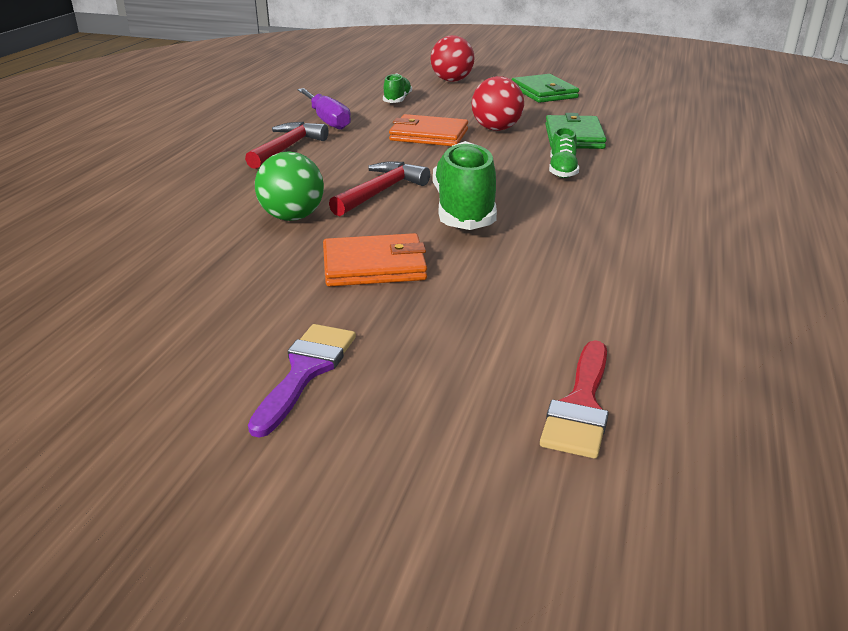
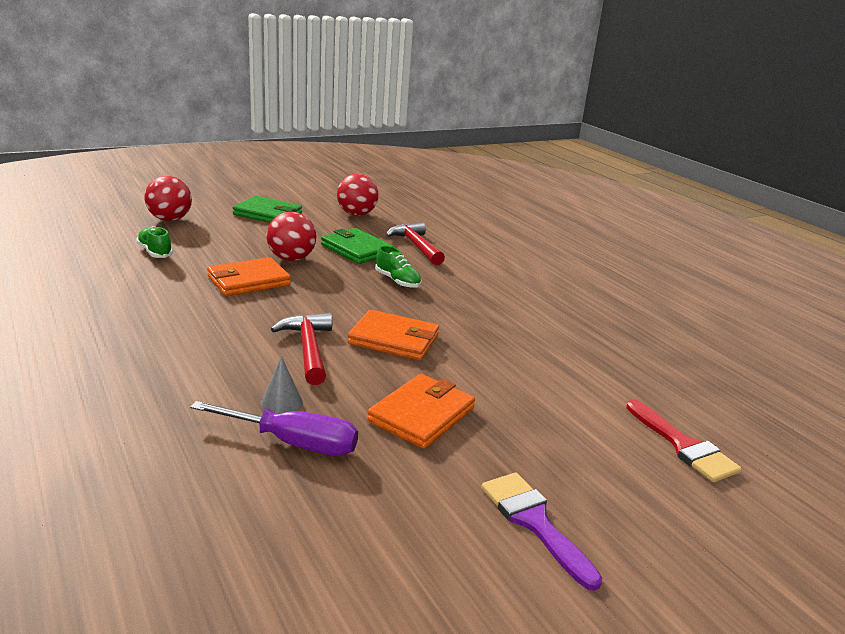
camera: 50 degrees left, 5 degrees down
red hammer [245,122,329,169] -> red hammer moved to [385,222,445,265]
green ball [255,152,324,221] -> grey cone [260,356,303,414]
purple screwdriver [298,88,351,130] -> purple screwdriver moved to [190,401,358,456]
green shoe [433,141,497,230] -> orange wallet [348,310,439,360]
none -> red ball [337,174,378,216]

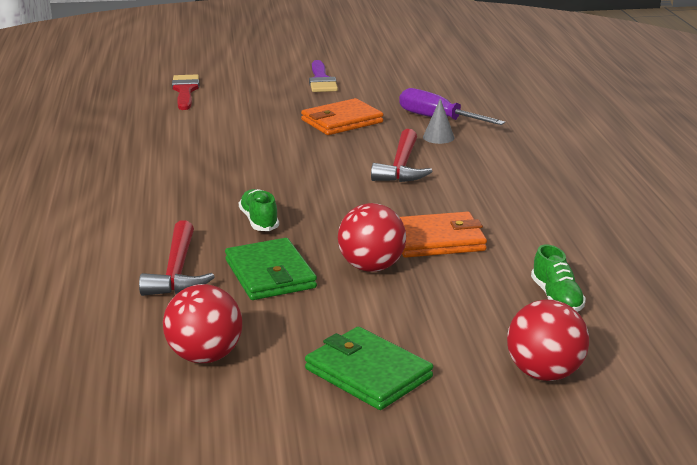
camera: 155 degrees left, 0 degrees up
orange wallet [348,310,439,360] -> none

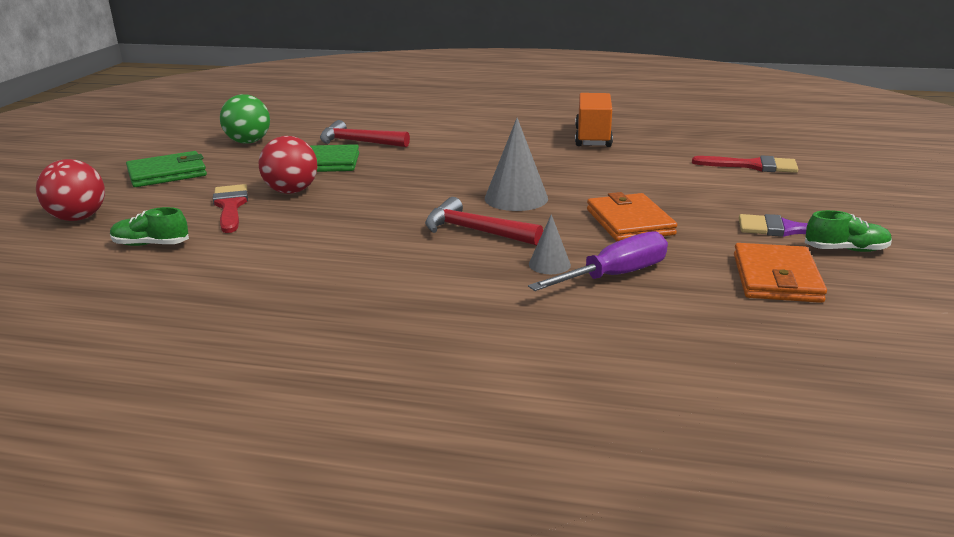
camera: 110 degrees right, 0 degrees up
red ball [163,284,242,363] -> green ball [220,94,270,144]
green shoe [239,189,279,231] -> green shoe moved to [805,210,892,252]
orange wallet [400,212,487,258] -> orange wallet moved to [734,243,827,303]
none -> red brush [213,184,248,233]
none -> grey cone [485,118,548,211]
none -> orange truck [575,93,613,147]

